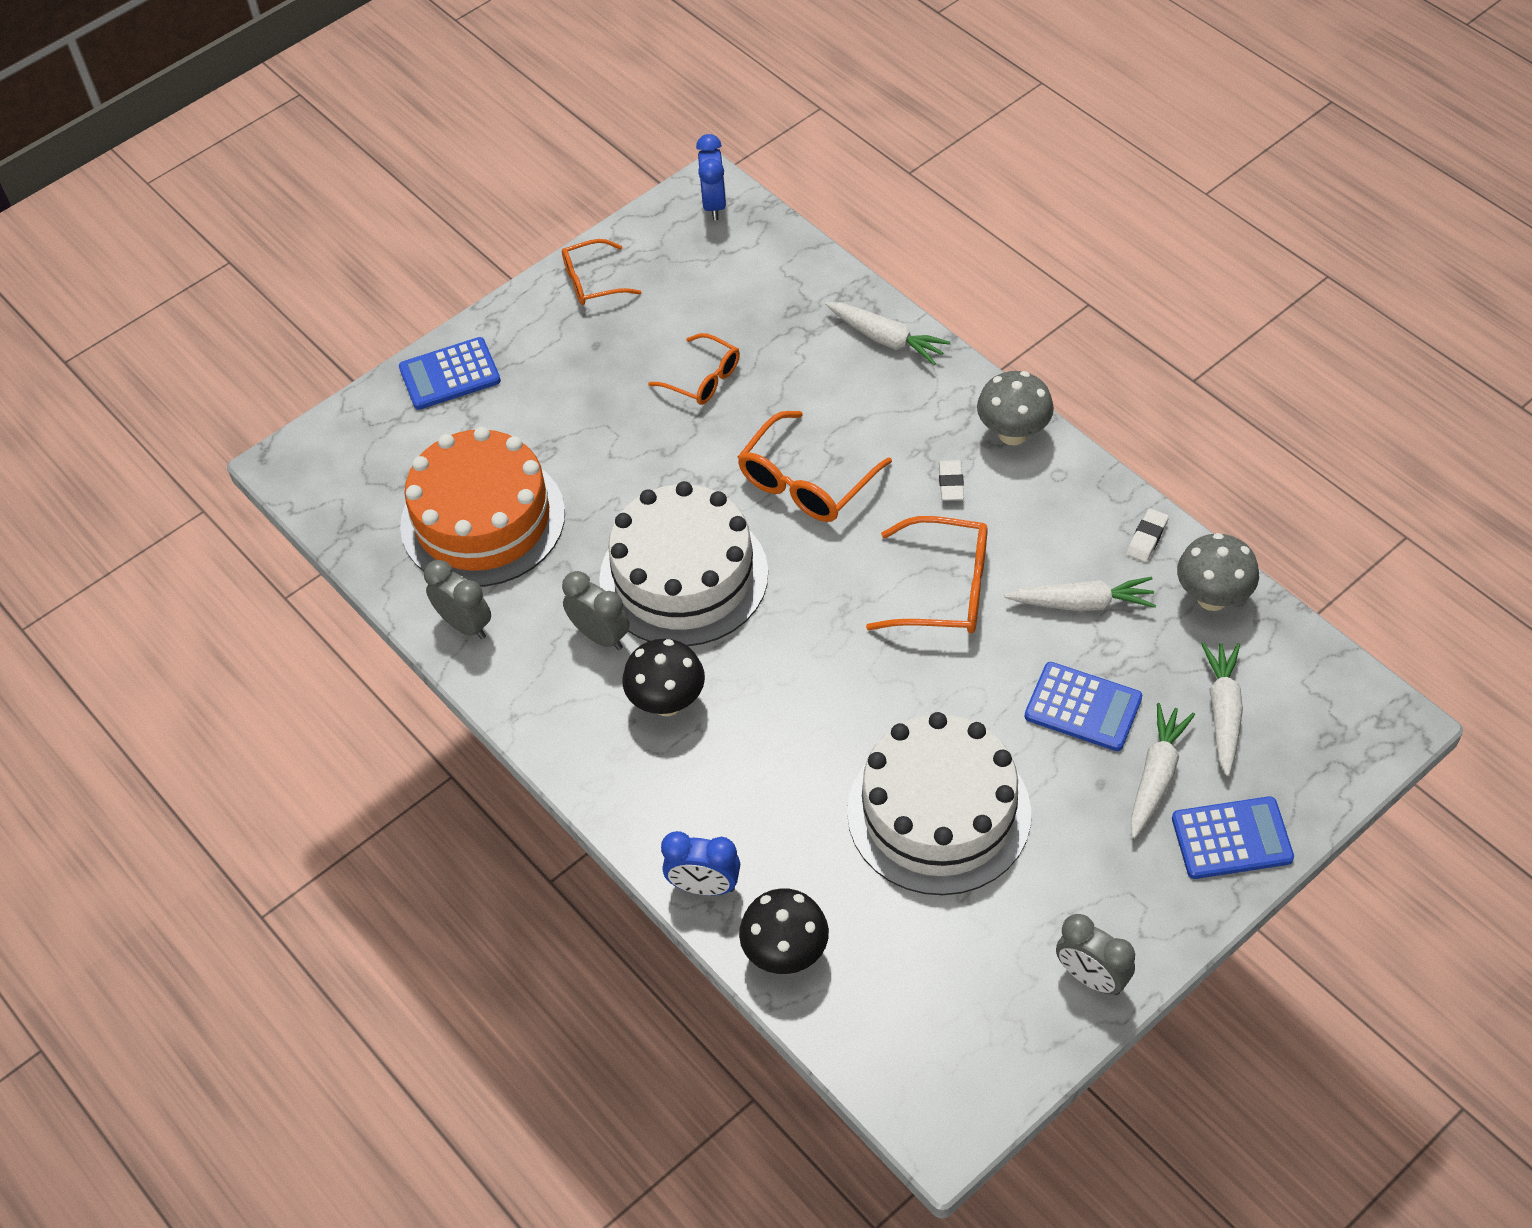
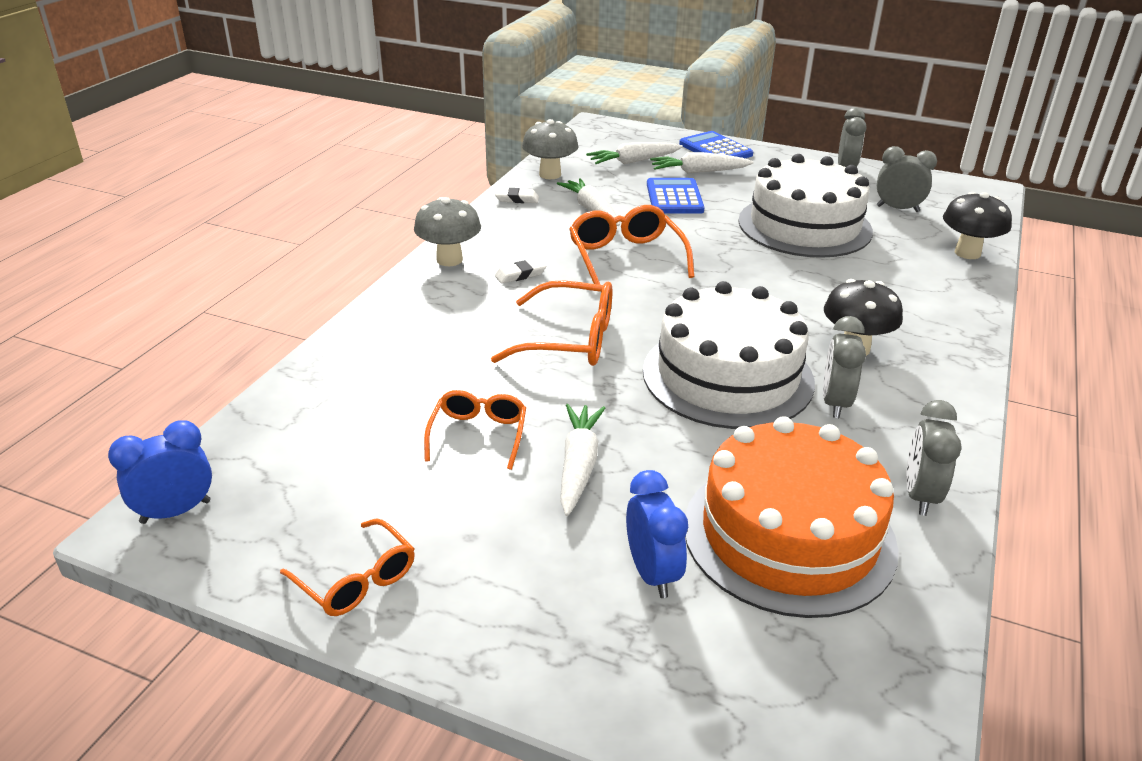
camera: 120 degrees left, 20 degrees down
blue calculator [399,337,501,410] -> none
blue clock [661,831,740,895] -> blue clock moved to [626,470,688,598]
white carrot [825,302,951,365] -> white carrot moved to [560,404,605,516]
none -> grey clock [877,146,937,212]

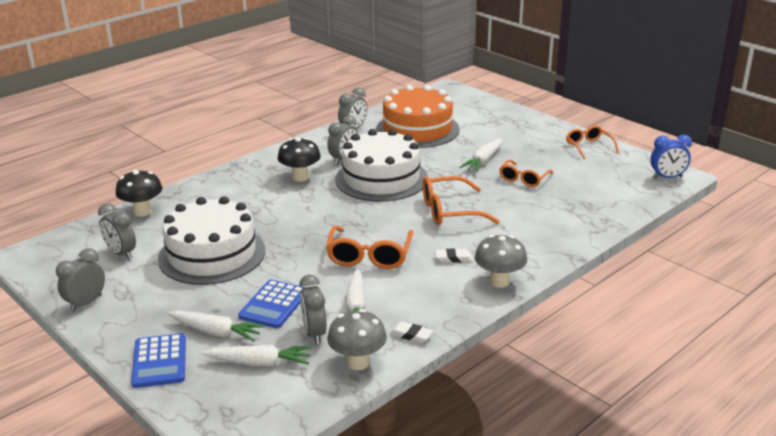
camera: 155 degrees left, 5 degrees down
orange glasses [491,281,613,366] -> orange glasses turned 45 degrees counterclockwise [423,176,500,225]
blue clock [626,470,688,598] -> none
none -> grey clock [299,275,327,344]

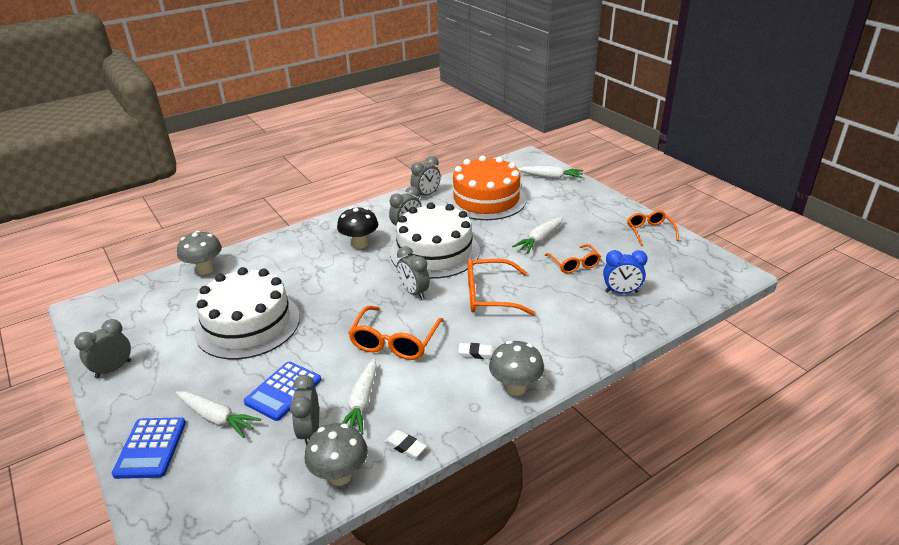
camera: 10 degrees right, 5 degrees up
grey clock [98,203,136,259] -> grey clock moved to [397,246,430,300]
black mushroom [115,170,162,217] -> grey mushroom [177,231,222,275]
white carrot [202,345,312,366] -> white carrot moved to [518,166,583,179]
orange glasses [499,160,553,187] -> orange glasses turned 60 degrees counterclockwise [545,244,601,274]
blue clock [650,135,692,179] -> blue clock moved to [603,250,648,294]

